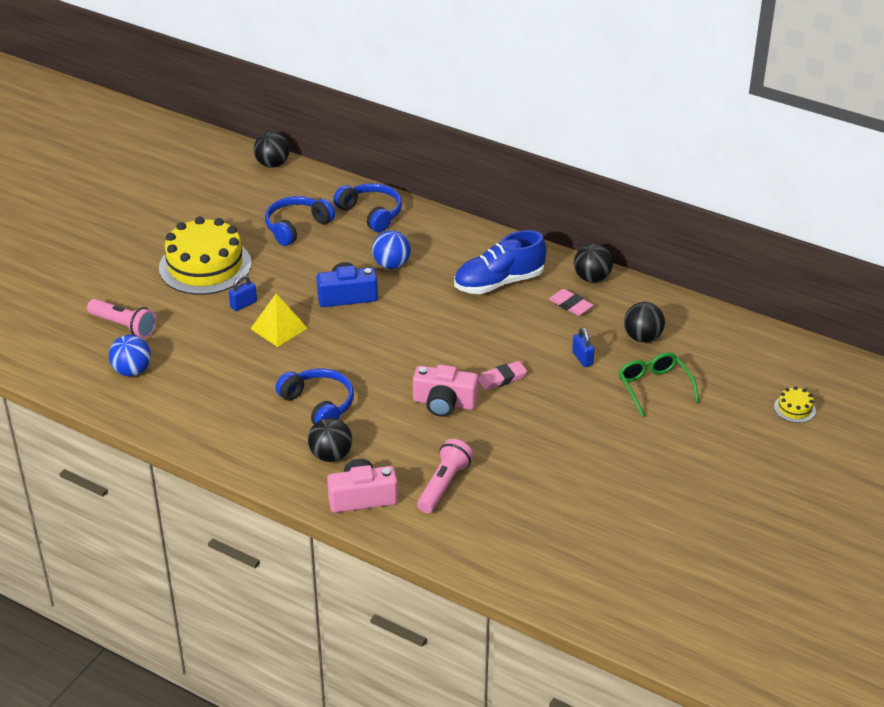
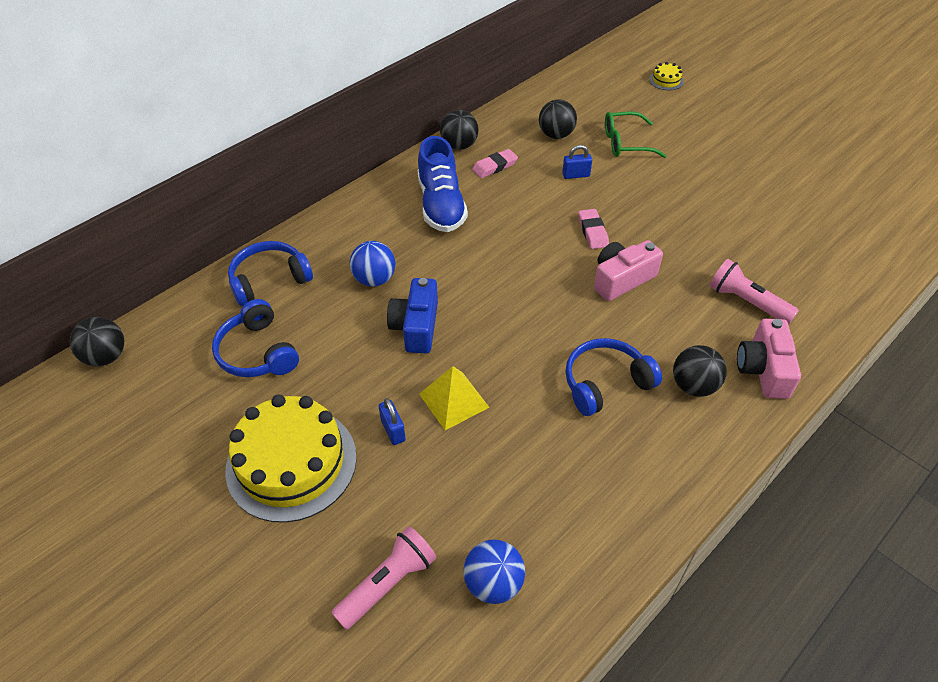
camera: 75 degrees left, 10 degrees up
pink camera [413,365,478,417] -> pink camera turned 150 degrees counterclockwise [594,240,663,301]

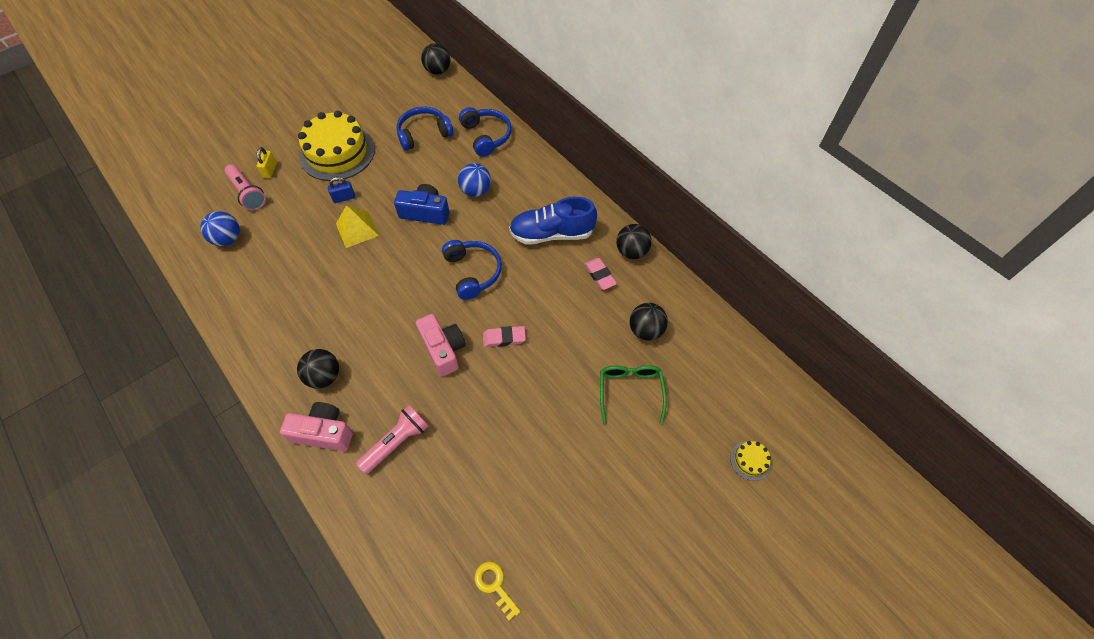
camera: 95 degrees right, 10 degrees up
blue padlock [562,145,592,179] -> none
blue headphones [565,338,662,416] -> blue headphones moved to [442,240,502,300]
none -> yellow padlock [257,147,277,178]
none -> yellow key [475,561,521,621]

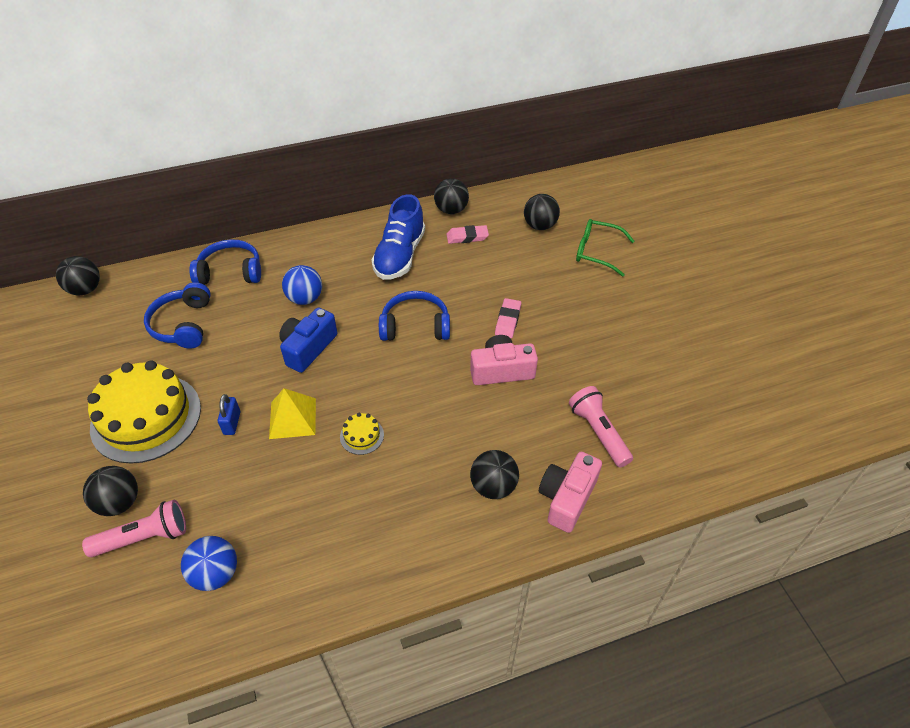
camera: 70 degrees left, 10 degrees down
yellow padlock [257,147,277,178] -> black ball [83,466,138,516]
yellow key [475,561,521,621] -> none
yellow cake [730,441,771,481] -> yellow cake moved to [340,413,384,455]

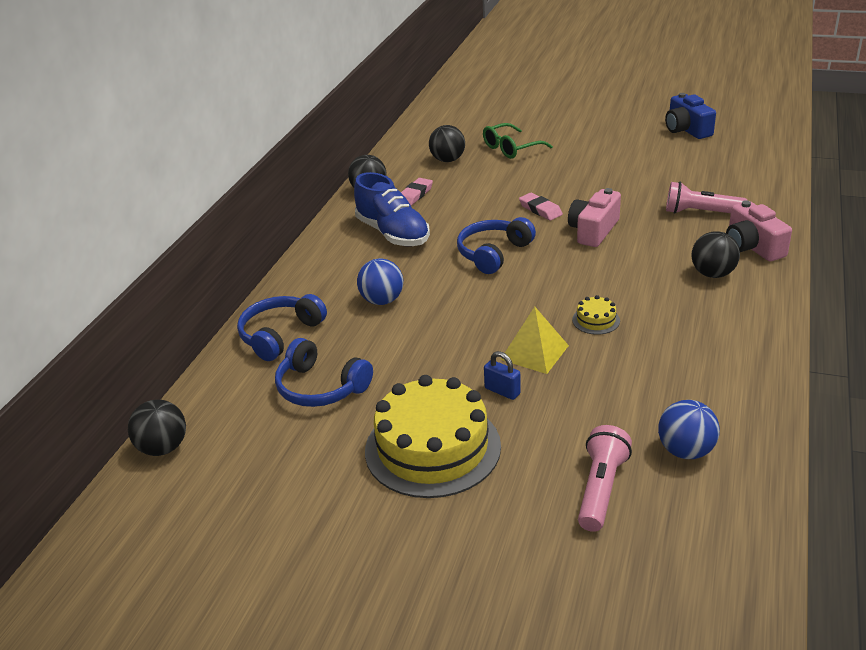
camera: 50 degrees left, 15 degrees down
black ball [83,466,138,516] -> none
blue camera [279,308,337,373] -> blue camera moved to [665,93,716,139]

